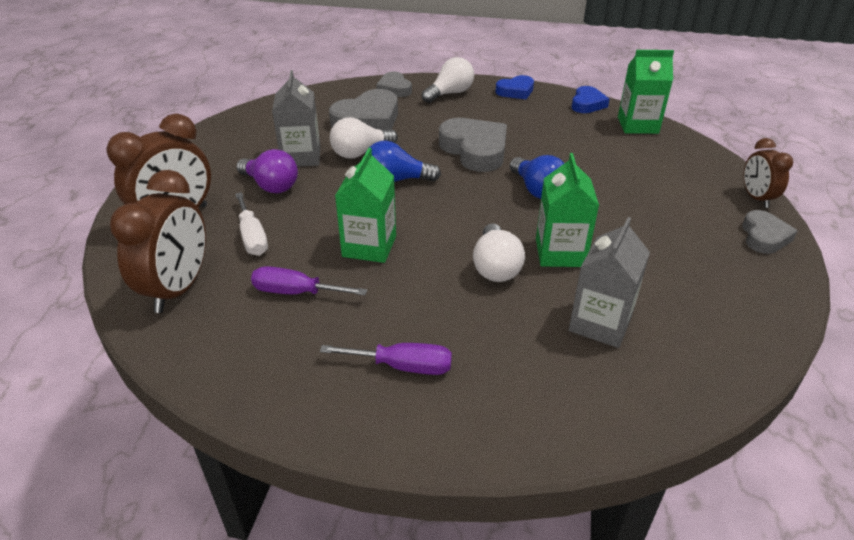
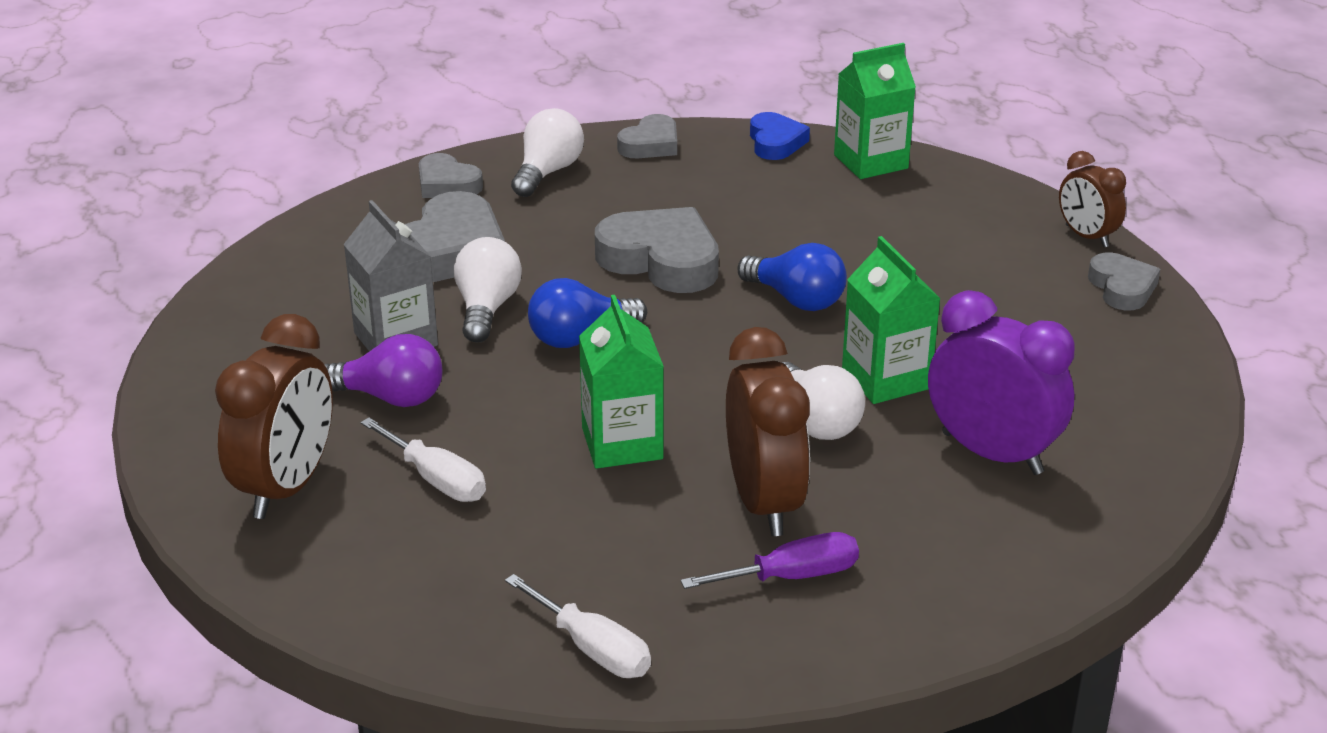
camera: 25 degrees left, 5 degrees down
brown clock [110,170,206,313] -> brown clock moved to [726,327,810,536]
purple screwdriver [251,266,367,295] -> none
white light bulb [330,117,398,159] -> white light bulb turned 150 degrees clockwise [454,237,522,342]
blue heart [495,75,534,99] -> grey heart [617,114,677,158]
grey carton [569,217,650,348] -> purple clock [928,290,1075,475]
none -> white screwdriver [505,574,651,678]

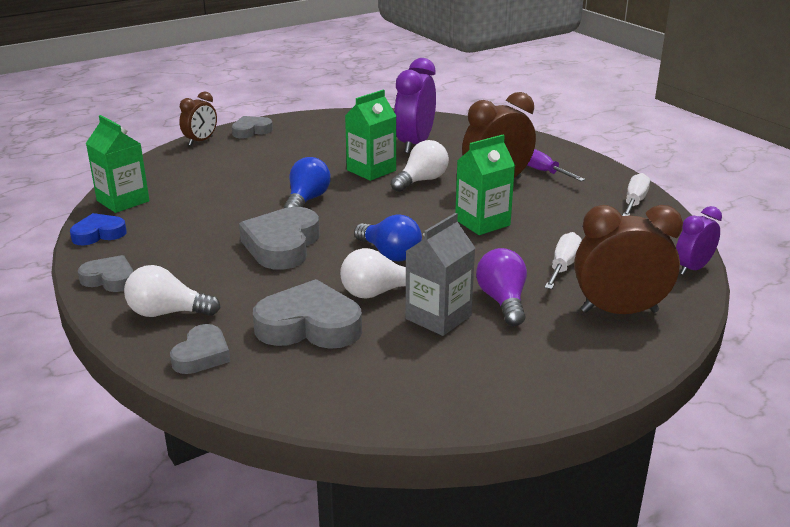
camera: 110 degrees left, 5 degrees down
none -> purple clock [676,206,722,275]

